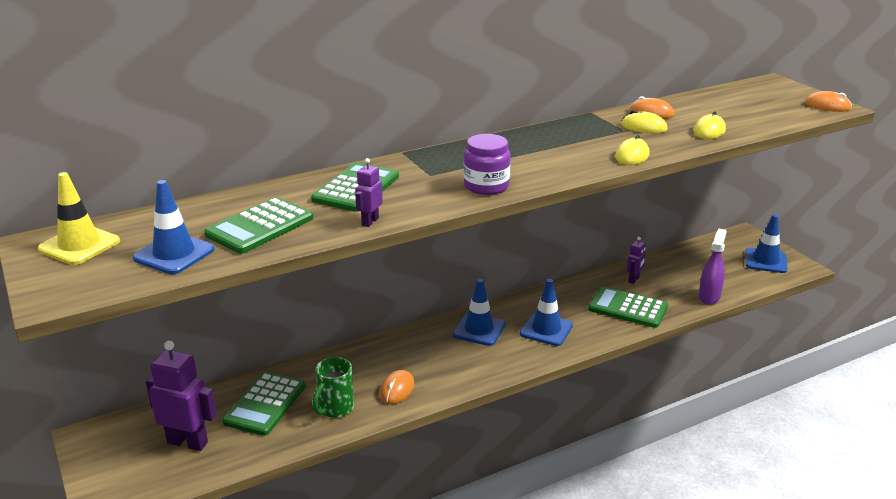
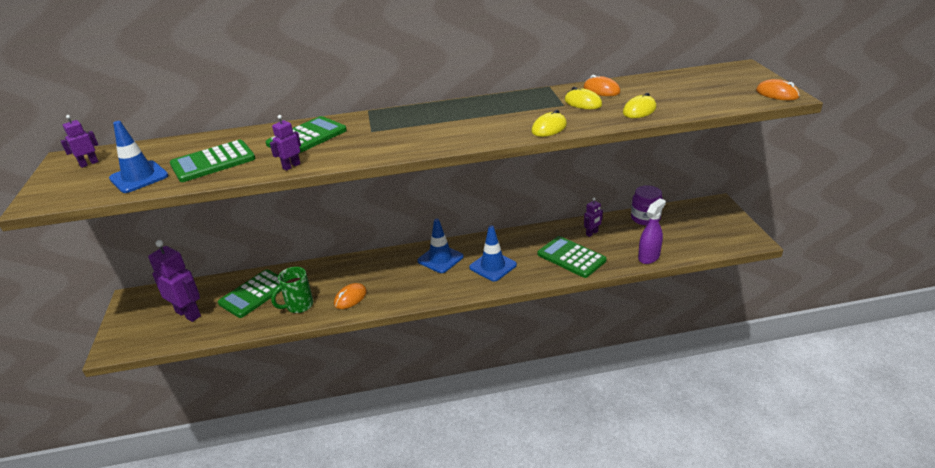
camera: 20 degrees right, 5 degrees up
yellow traffic cone [38,172,120,265] -> purple robot [60,115,99,168]
purple jar [464,134,511,195] -> purple jar moved to [631,185,663,226]
blue traffic cone [746,214,788,273] -> none

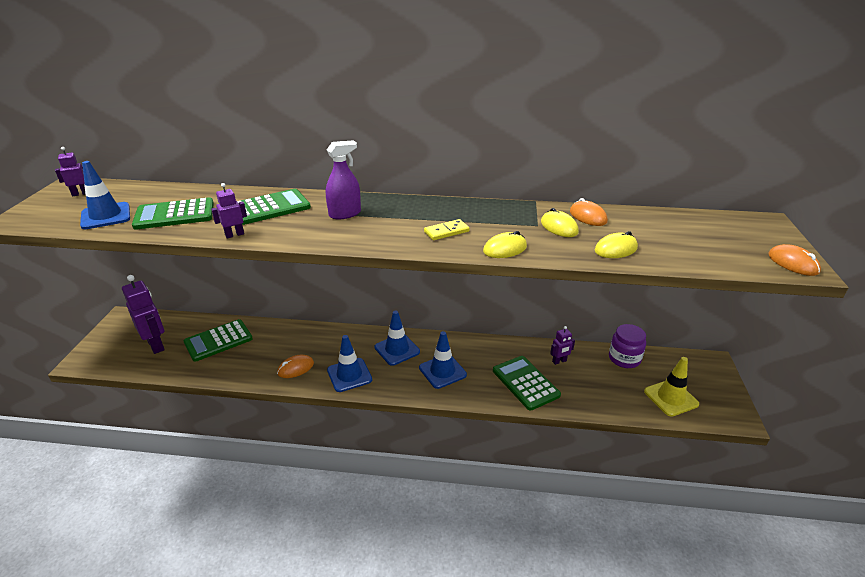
camera: 15 degrees right, 0 degrees up
green mug [271,267,313,313] -> none
purple spray bottle [638,198,666,264] -> purple spray bottle moved to [326,140,361,219]
none -> blue traffic cone [327,335,372,392]
none -> yellow domino [424,219,470,240]
none -> yellow traffic cone [644,357,699,417]

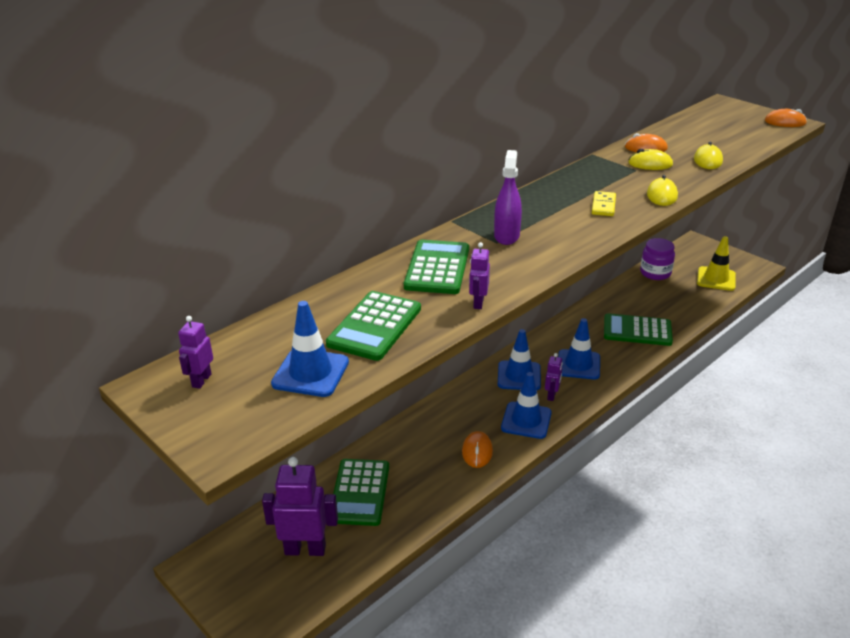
camera: 50 degrees left, 0 degrees up
purple robot [550,326,575,365] -> purple robot moved to [545,353,563,401]

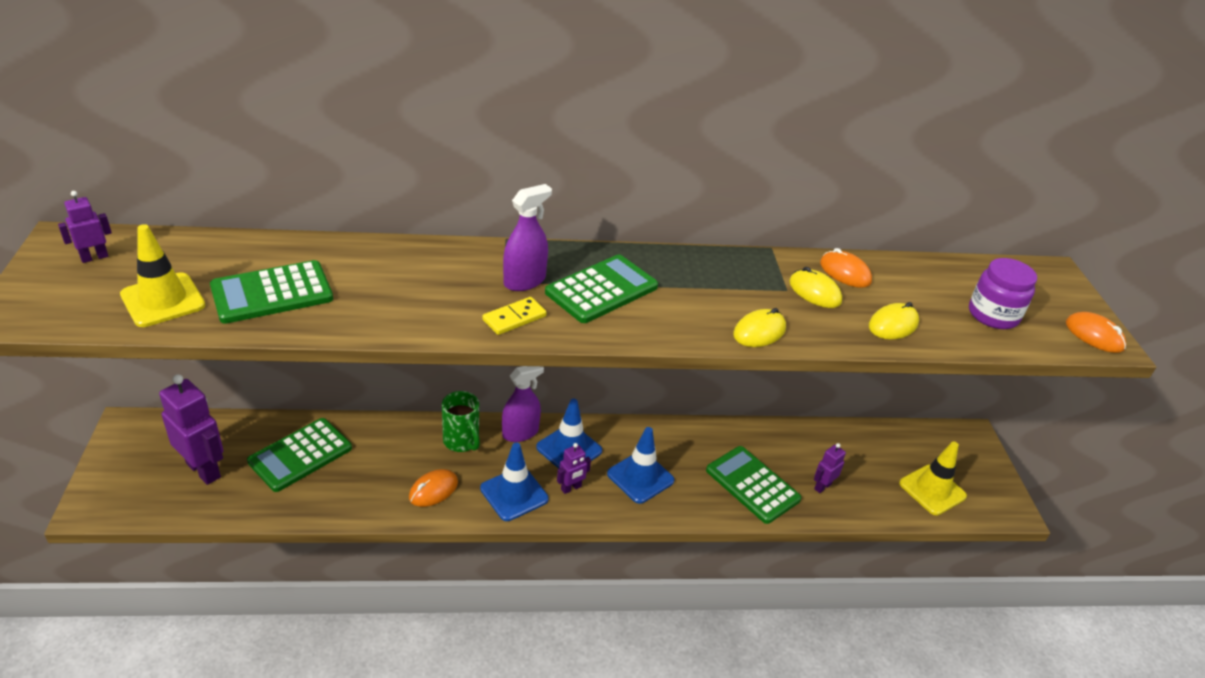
camera: 35 degrees right, 5 degrees up
blue traffic cone [271,301,349,397] -> yellow traffic cone [120,224,205,327]
green calculator [404,240,469,294] -> green calculator moved to [545,254,658,323]
purple robot [469,242,490,309] -> purple robot moved to [814,443,846,493]
yellow domino [592,191,616,216] -> yellow domino moved to [482,297,547,335]
purple jar [640,238,675,280] -> purple jar moved to [969,258,1037,329]
none -> green mug [442,391,480,452]
none -> purple spray bottle [502,366,544,442]

